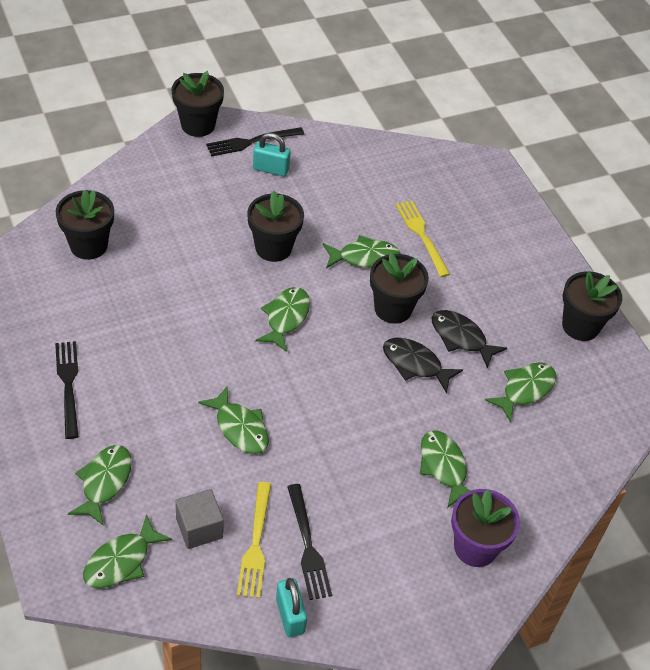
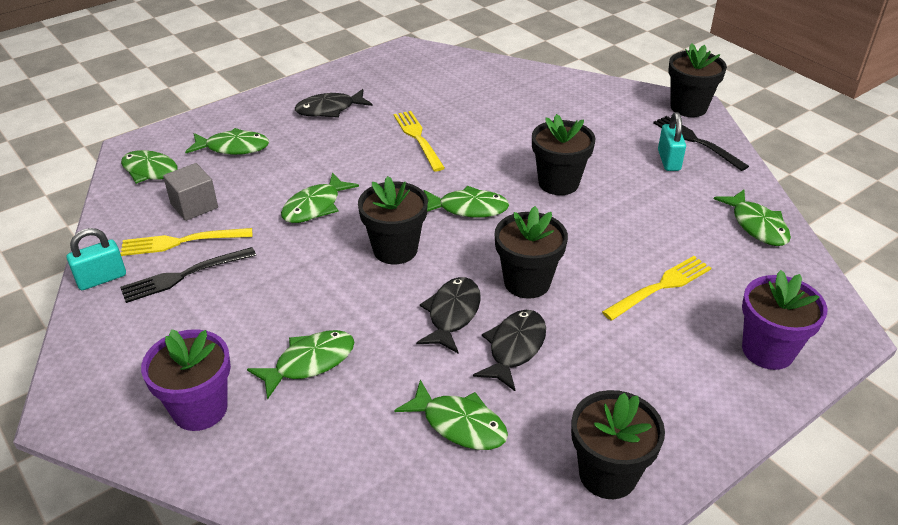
camera: 80 degrees right, 10 degrees down
black fork [55,341,79,439] -> black fish [295,89,373,118]
black flower pot [56,189,114,260] -> black flower pot moved to [358,176,428,264]
green fish [323,235,400,268] -> green fish moved to [714,190,791,246]
none -> yellow fork [394,111,445,171]
none -> purple flower pot [742,270,828,370]

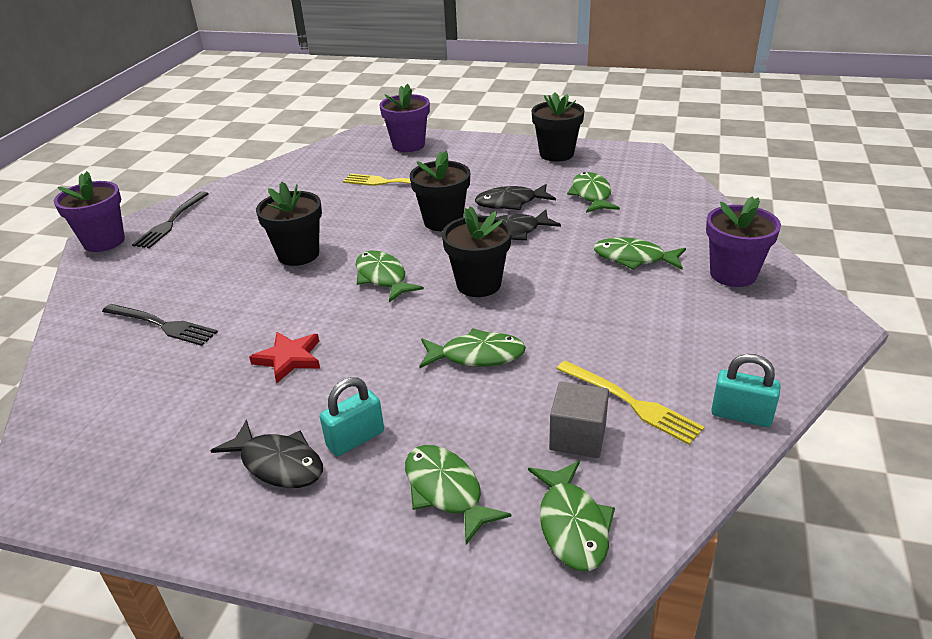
camera: 125 degrees left, 5 degrees down
black fork [120,247,256,303] -> black fork moved to [102,304,218,346]
yellow fork [394,111,445,171] -> red star [249,332,320,383]
turquoise padlock [658,112,686,171] -> turquoise padlock moved to [320,377,384,456]
black flower pot [668,43,727,117] -> purple flower pot [54,171,125,252]
green fish [714,190,791,246] -> none

